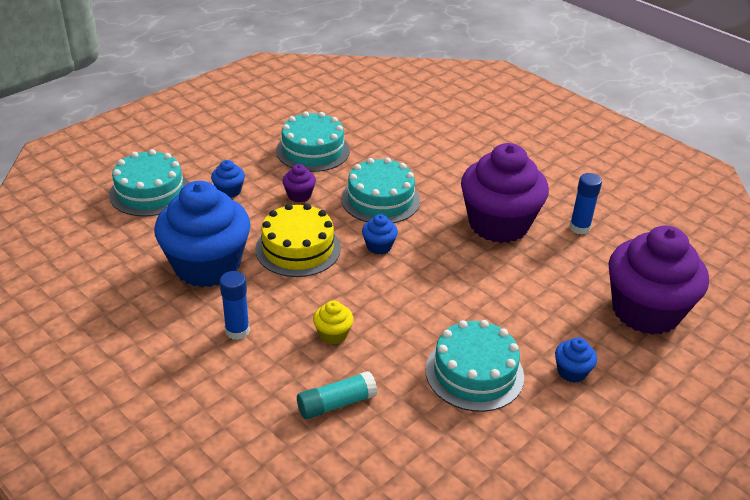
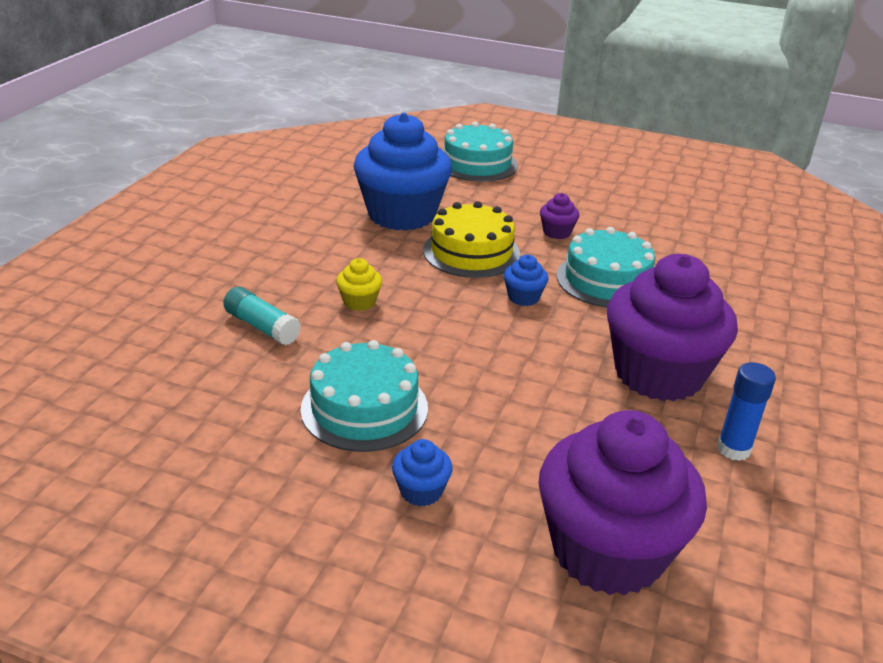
camera: 65 degrees right, 5 degrees down
blue cupcake [211,160,245,198] -> none
blue glue stick [220,271,250,340] -> none
turquoise cake [276,111,350,172] -> none

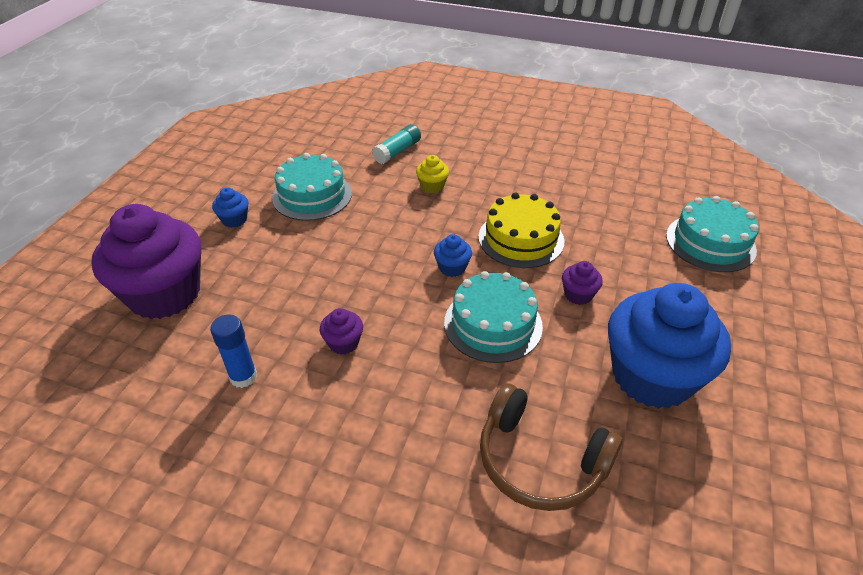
camera: 90 degrees right, 10 degrees up
blue cupcake [353,113,452,231] -> blue cupcake moved to [608,283,731,409]
purple cupcake [607,254,738,401] -> purple cupcake [320,308,363,354], size x0.40
none -> brown headphones [480,383,623,511]

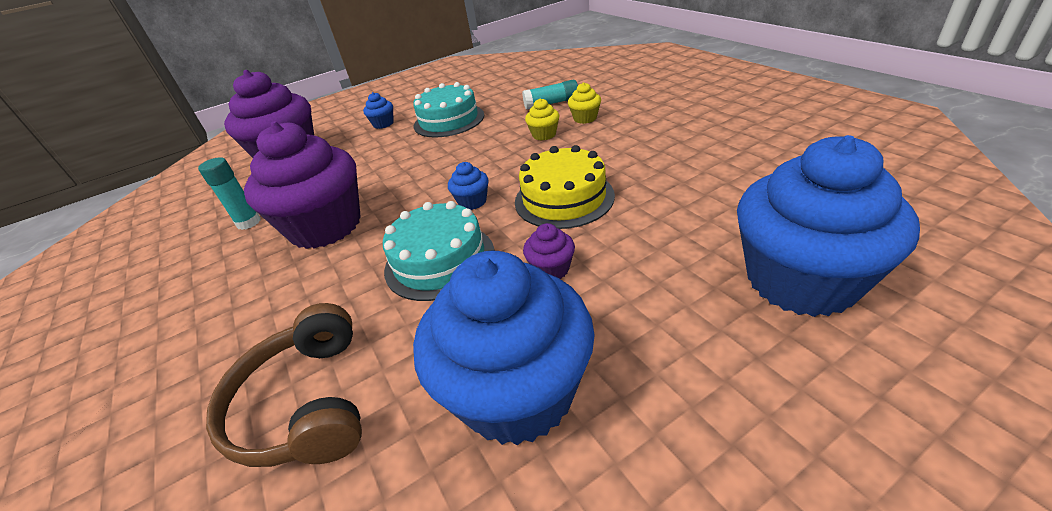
camera: 45 degrees right, 5 degrees down
blue glue stick [210,314,257,388] -> turquoise glue stick [198,157,261,230]
purple cupcake [320,308,363,354] -> purple cupcake [244,121,361,249], size x2.49
turquoise cake [666,196,759,272] -> blue cupcake [737,135,920,317]
none -> yellow cupcake [568,82,601,124]

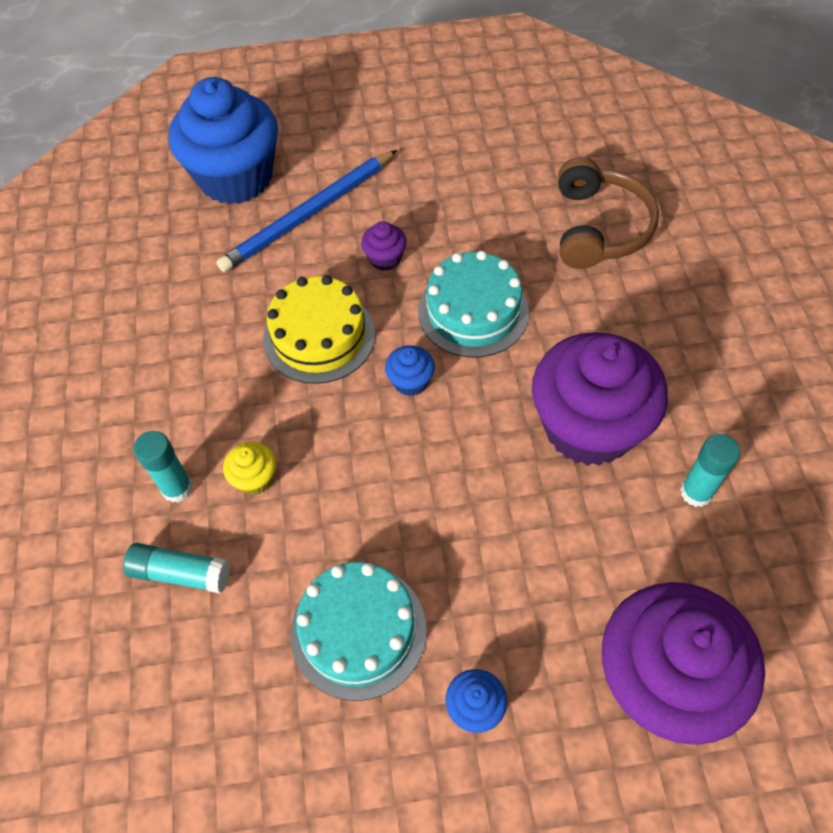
camera: 160 degrees left, 20 degrees up
blue cupcake [413,251,595,445] -> none
yellow cupcake [568,82,601,124] -> turquoise glue stick [133,431,193,502]
none -> blue pencil [216,150,397,272]

